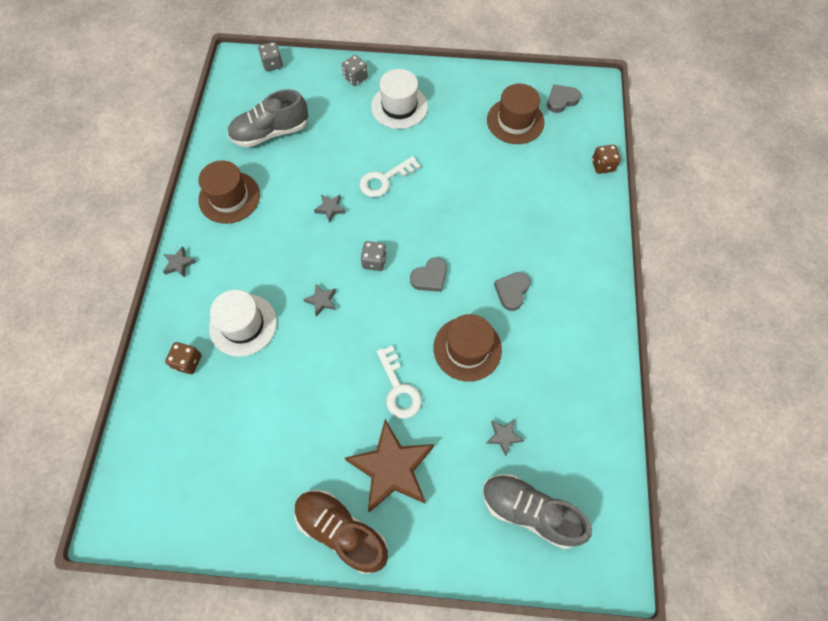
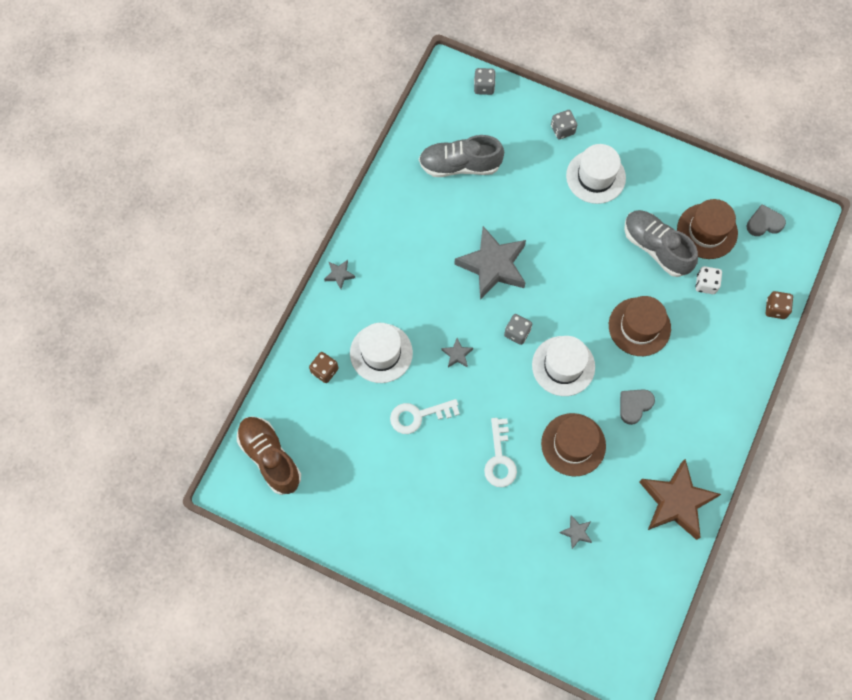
camera: 20 degrees right, 5 degrees up
brown hat [198,160,260,224] -> brown hat moved to [609,296,671,356]
brown shoe [295,490,388,574] -> brown shoe moved to [237,416,301,495]
grey star [314,195,346,223] -> grey star [454,226,526,300], size x2.39
brown star [345,419,434,512] -> brown star moved to [639,459,721,540]
white key [359,156,421,197] -> white key moved to [390,399,460,434]
grey heart [410,257,447,292] -> white hat [532,336,595,396]
grey shoe [482,474,592,549] -> grey shoe moved to [624,210,698,277]
none -> white dice [696,266,722,294]

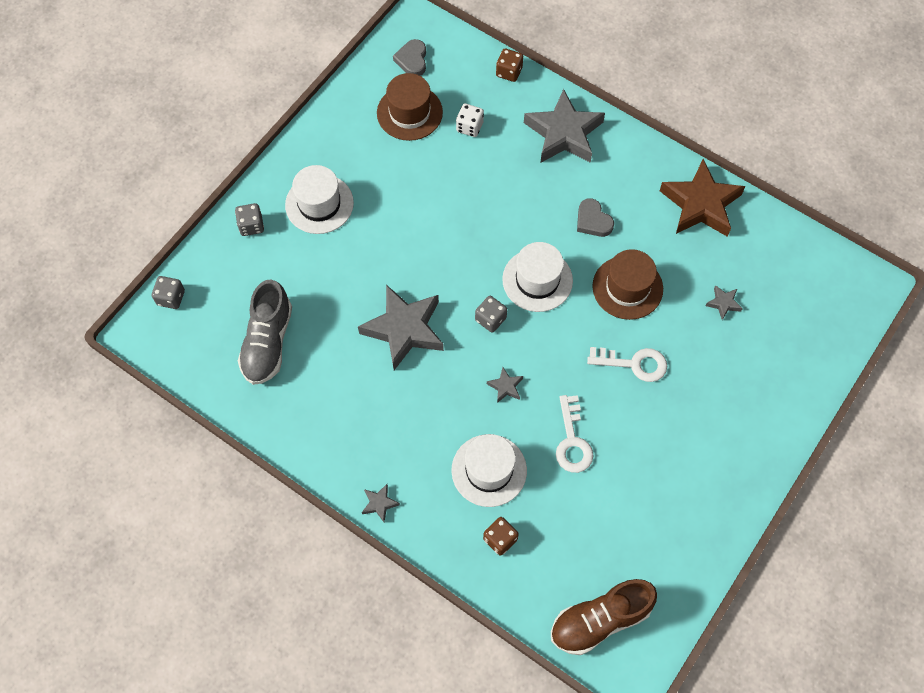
camera: 80 degrees left, 5 degrees down
brown hat [609,296,671,356] -> none
grey shoe [624,210,698,277] -> none
none -> grey star [524,89,605,163]

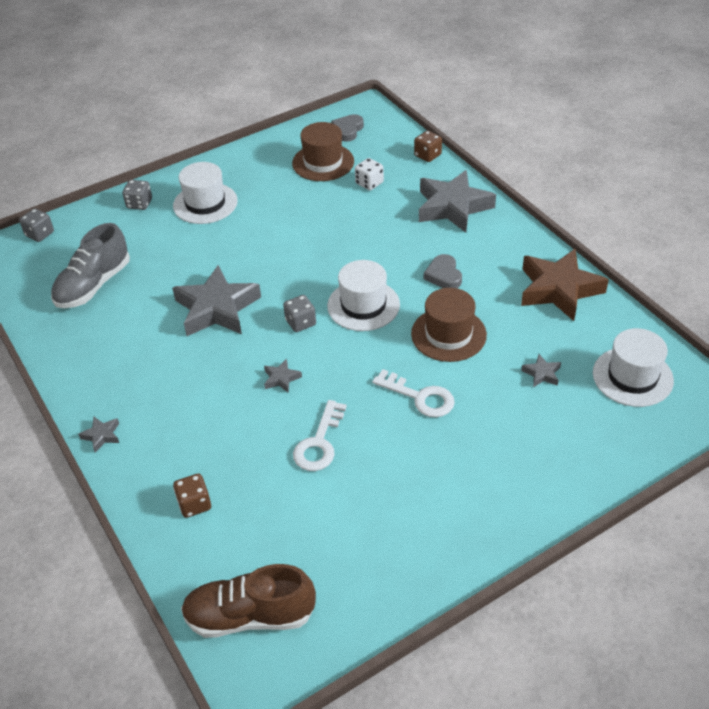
camera: 25 degrees right, 20 degrees down
white hat [451,434,527,507] -> white hat moved to [593,328,674,407]

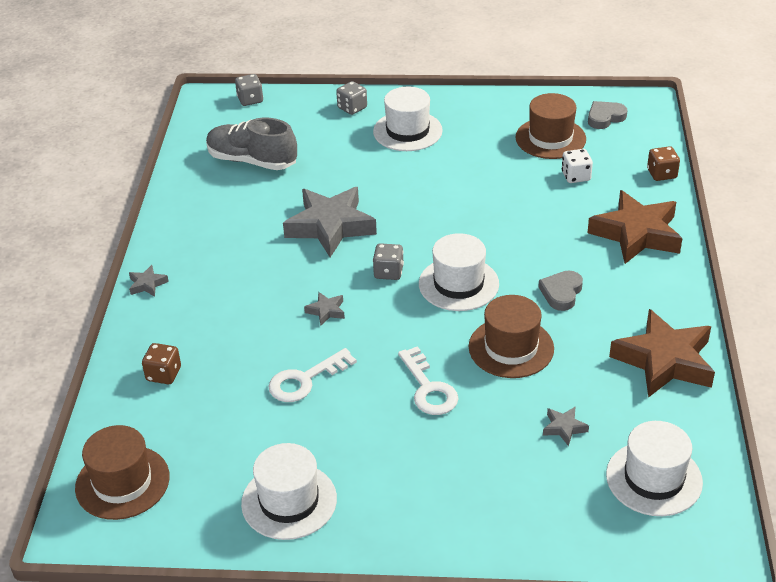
camera: 35 degrees right, 5 degrees down
grey shoe [51,223,130,308] -> grey shoe turned 45 degrees clockwise [206,118,297,170]
brown shoe [181,564,316,638] -> brown hat [75,425,170,520]
grey star [419,170,496,233] -> brown star [587,190,682,264]
none -> white hat [241,443,337,540]

